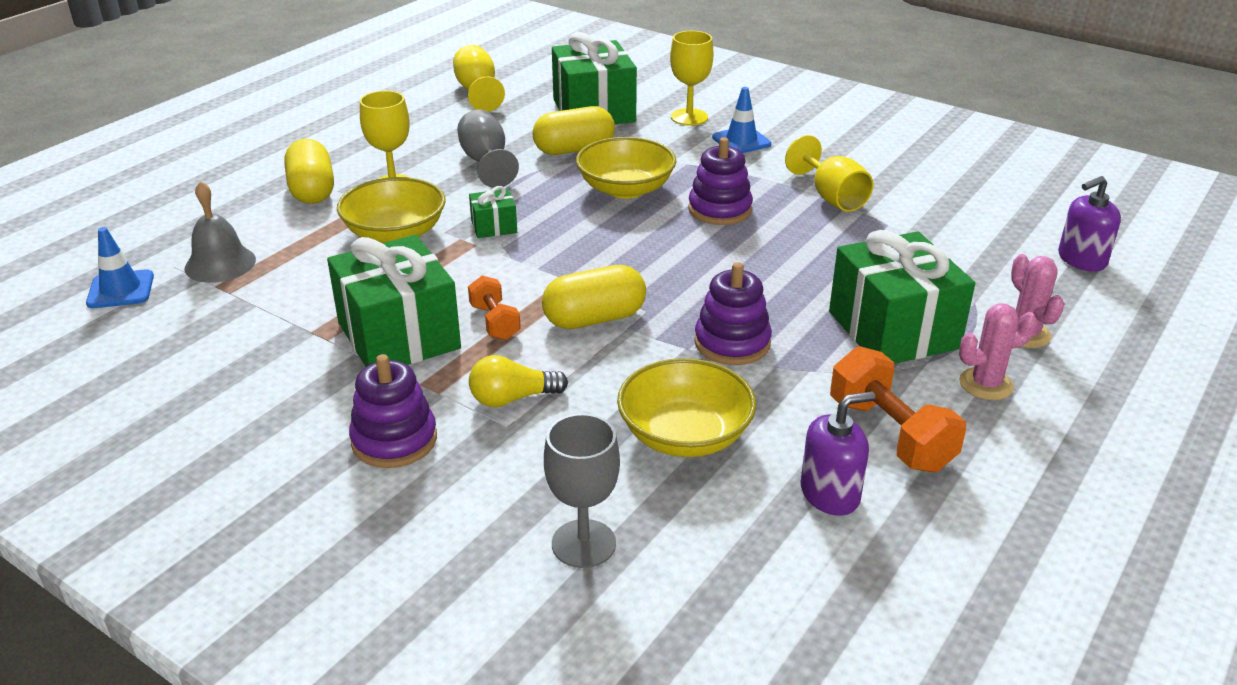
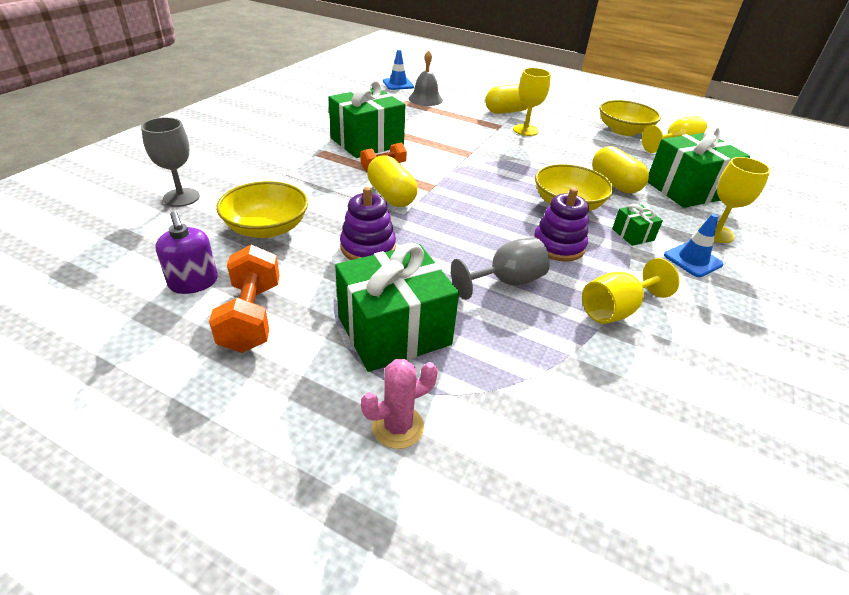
camera: 80 degrees right, 5 degrees up
yellow bowl [337,177,446,243] -> yellow bowl moved to [599,100,661,136]
purple stacking toy [349,354,437,468] -> none
grey goblet [457,109,519,188] -> grey goblet moved to [451,237,550,300]
green gift [469,186,517,238] -> green gift moved to [612,204,663,246]
yellow light bulb [469,355,568,407] -> none
orange dumbbell [830,346,966,472] -> orange dumbbell turned 60 degrees counterclockwise [209,245,280,353]
pink cactus [959,303,1037,400] -> none
purple soap dispenser [1058,176,1121,271] -> none

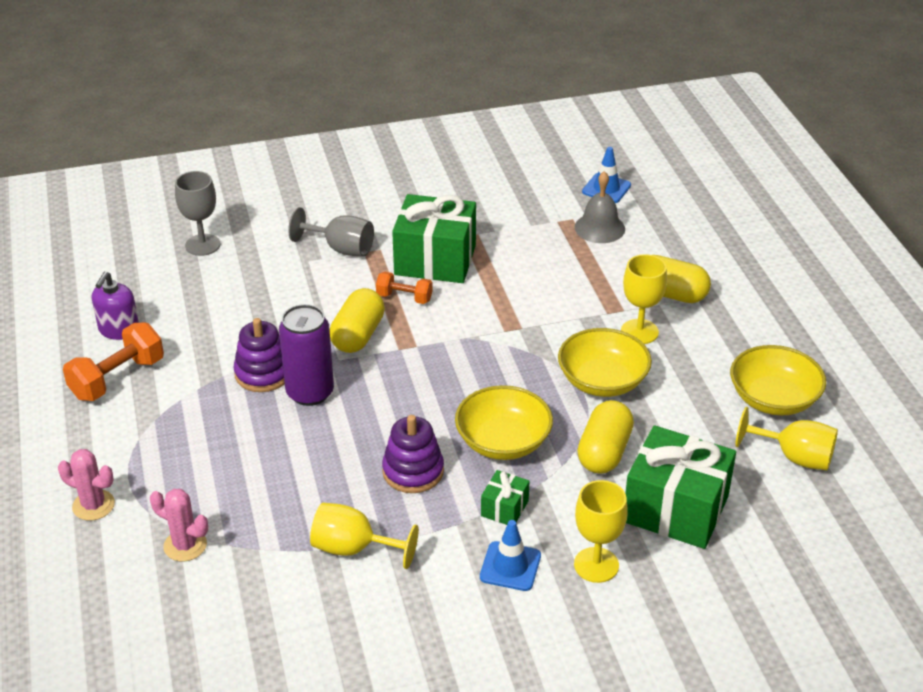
camera: 50 degrees right, 0 degrees up
yellow bowl [216,181,308,238] -> yellow bowl moved to [558,328,652,397]
green gift [335,243,459,372] -> none
grey goblet [451,237,550,300] -> grey goblet moved to [288,207,374,257]
none -> pink cactus [150,489,208,562]
none -> purple can [279,304,334,406]

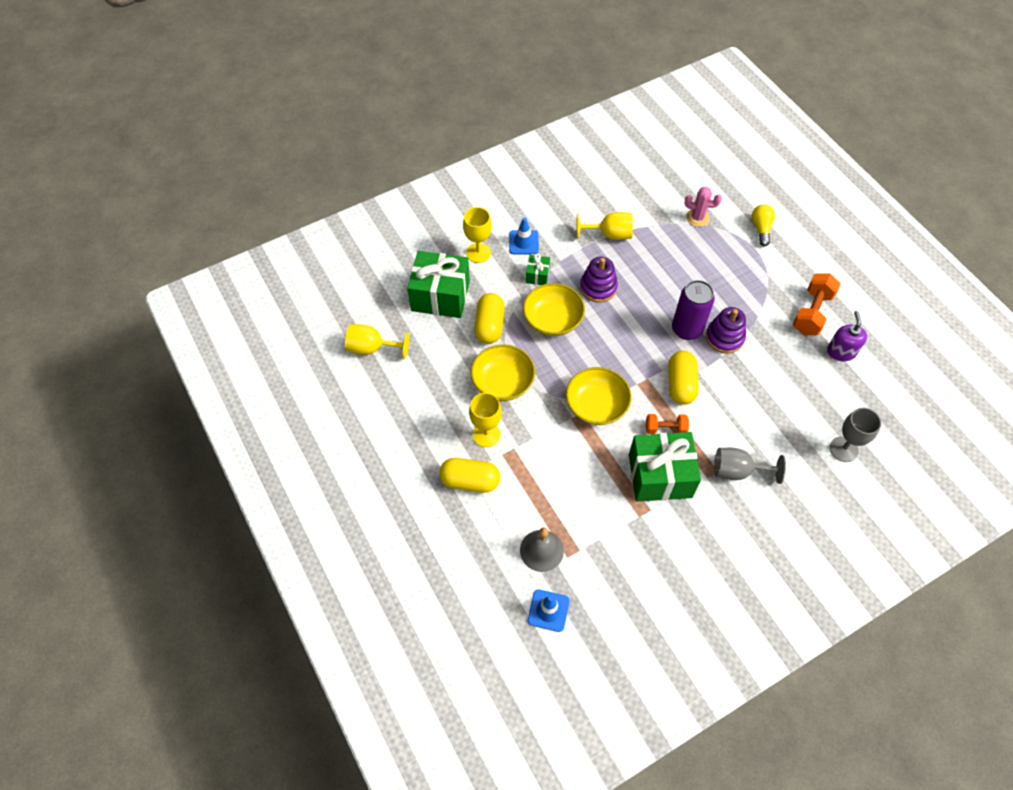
camera: 165 degrees right, 20 degrees up
pink cactus [58,449,115,521] -> yellow light bulb [751,204,775,246]
yellow bowl [730,345,826,416] -> yellow bowl moved to [566,367,632,425]

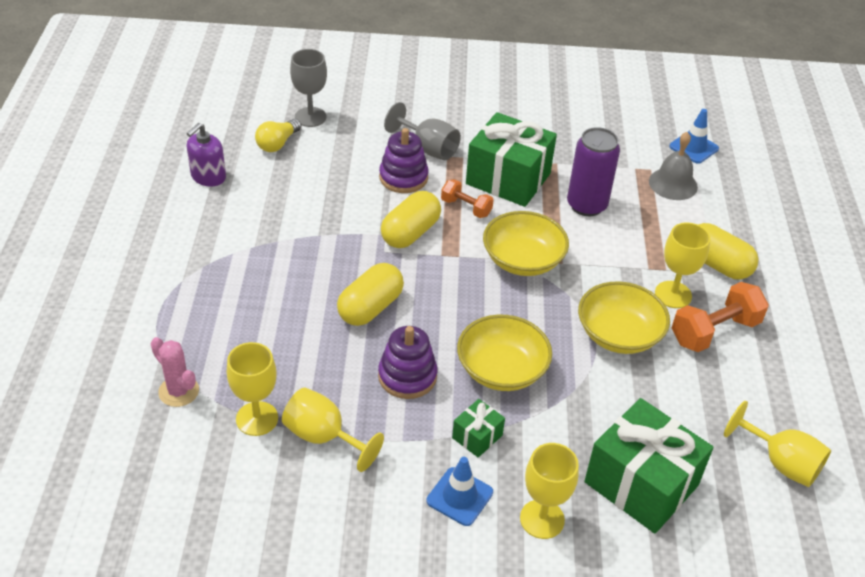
camera: 150 degrees left, 15 degrees down
yellow capsule [474,293,505,344] -> yellow capsule moved to [337,263,404,326]
purple can [672,280,715,340] -> purple can moved to [567,127,620,216]
purple stacking toy [706,307,746,354] -> purple stacking toy moved to [379,128,429,193]
yellow light bulb [751,204,775,246] -> yellow light bulb moved to [255,119,301,152]
orange dumbbell [792,273,840,336] -> orange dumbbell moved to [672,282,769,352]
none -> yellow goblet [227,342,278,436]

